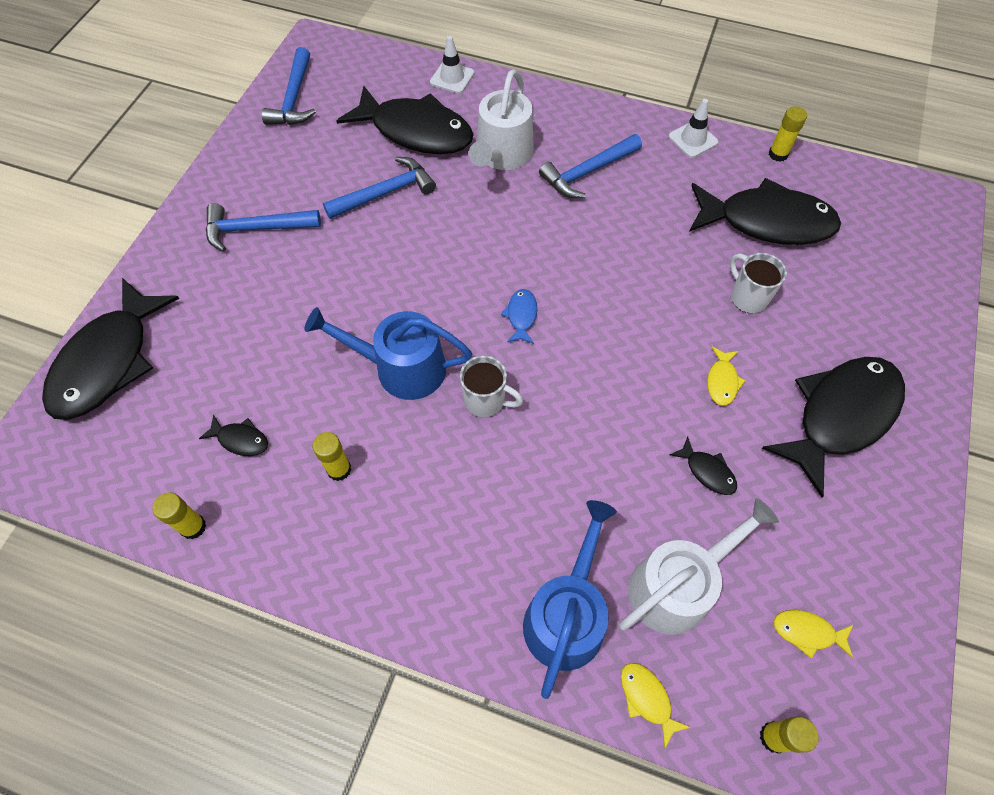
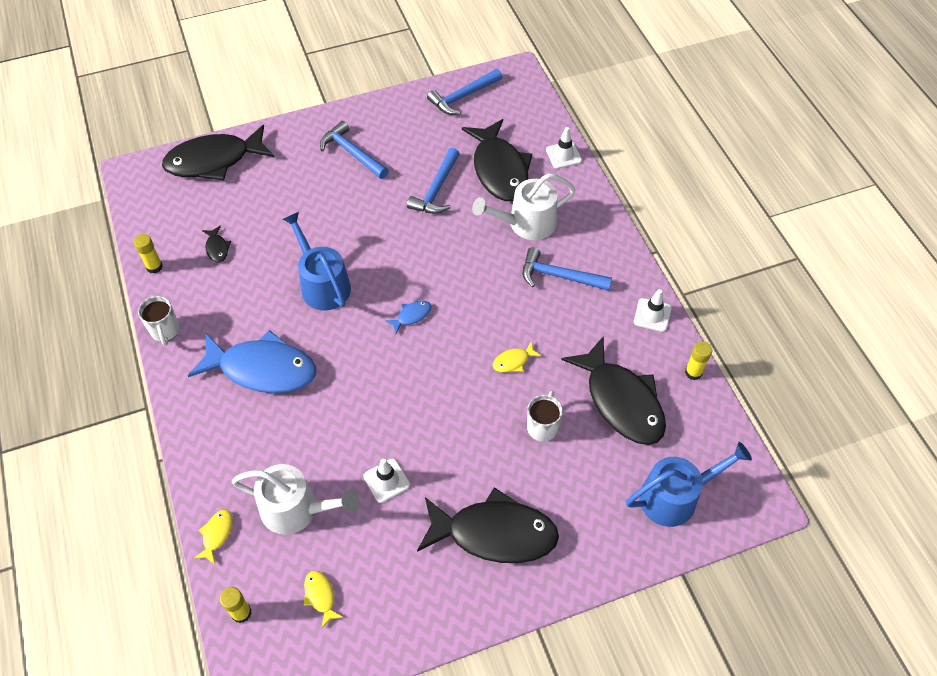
camera: 50 degrees right, 5 degrees down
yellow glue stick [312,432,351,481] -> none
blue hammer [323,157,436,219] -> blue hammer turned 90 degrees clockwise [407,148,460,214]
white mug [460,355,523,417] -> white mug moved to [138,296,179,346]
blue watering can [523,500,617,699] -> blue watering can moved to [626,442,752,527]
black fish [670,437,737,495] -> white traffic cone [363,459,410,503]
yellow fish [707,347,746,406] -> yellow fish moved to [493,341,542,372]
none -> blue fish [188,330,316,393]

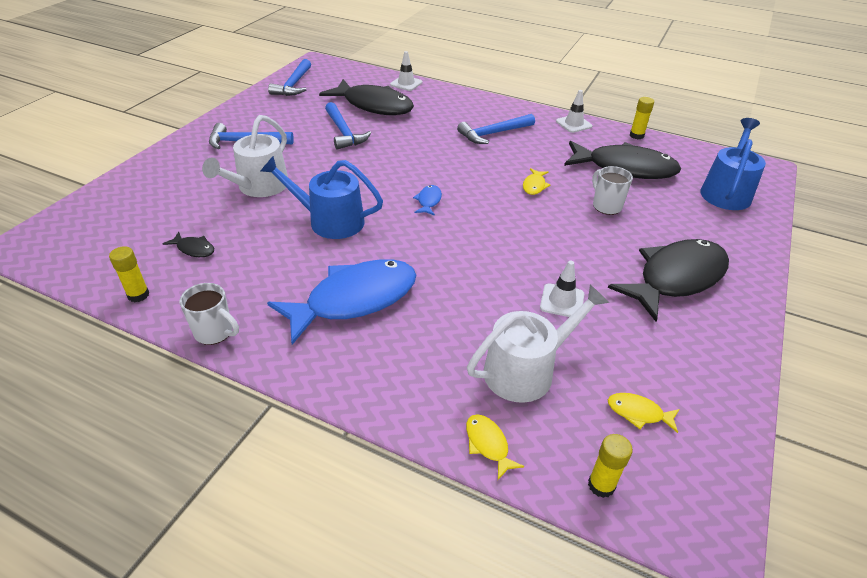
camera: 45 degrees left, 15 degrees down
black fish [162,125,274,180] -> none
white watering can [472,173,576,240] -> white watering can moved to [202,115,288,197]

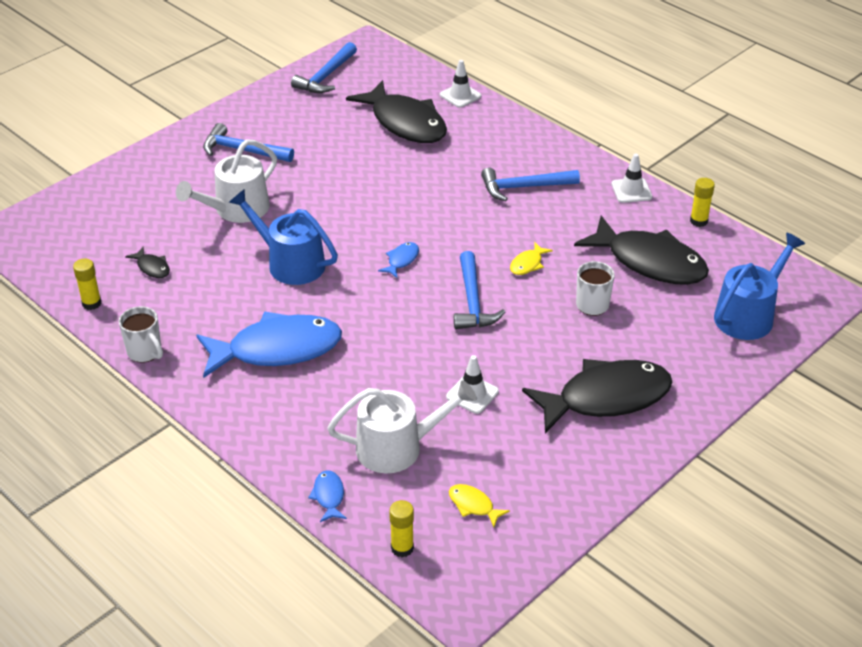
camera: 20 degrees right, 0 degrees up
blue hammer [325,102,371,150] -> blue hammer moved to [454,251,505,329]
yellow fish [466,414,524,480] -> blue fish [308,470,347,522]

